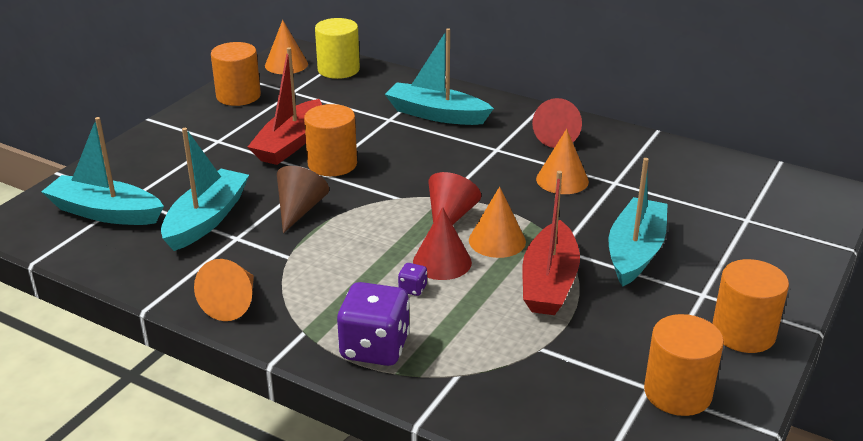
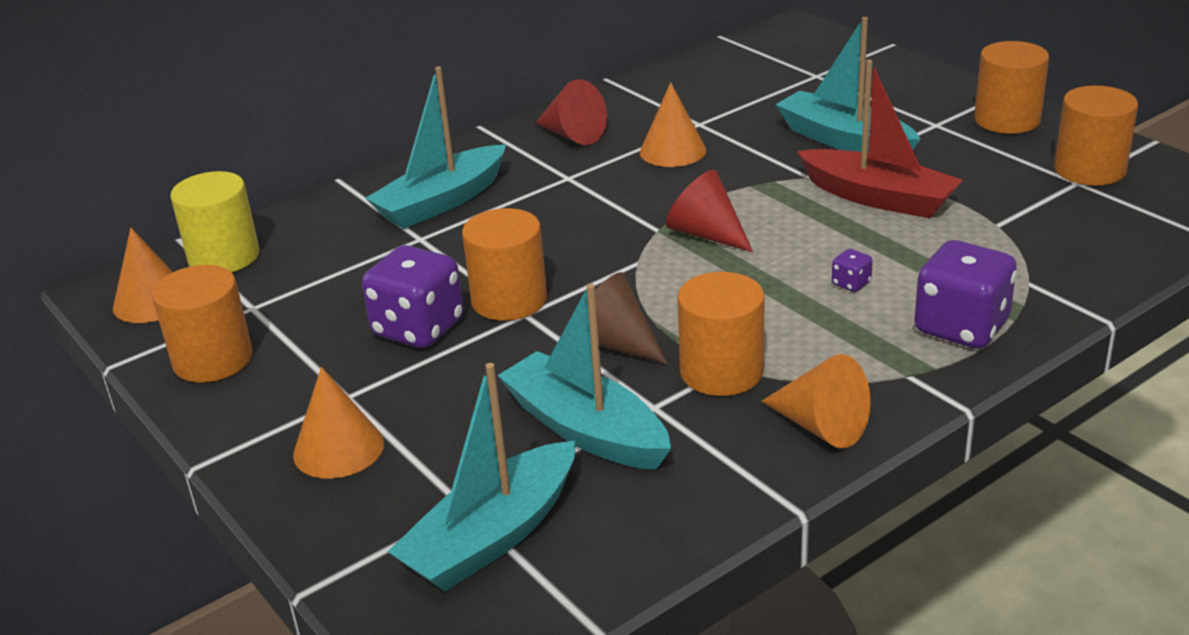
camera: 65 degrees left, 0 degrees up
red boat [248,47,322,165] -> purple dice [362,245,464,348]
red cone [413,207,472,280] -> none
orange cone [469,187,526,258] -> orange cone moved to [293,367,384,479]
none -> orange cylinder [678,272,764,396]

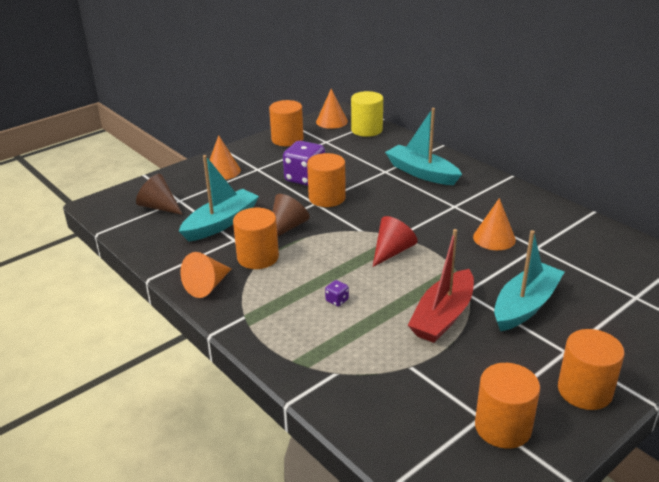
camera: 85 degrees right, 0 degrees up
turquoise boat [387,363,576,592] -> brown cone [136,174,183,215]
red cone [535,79,607,145] -> none
purple dice [914,240,1017,349] -> none

